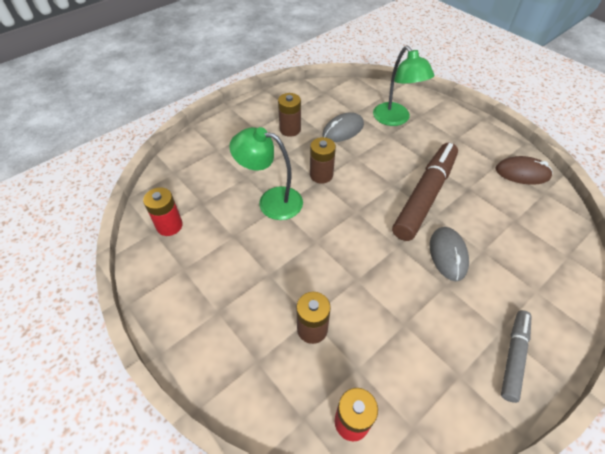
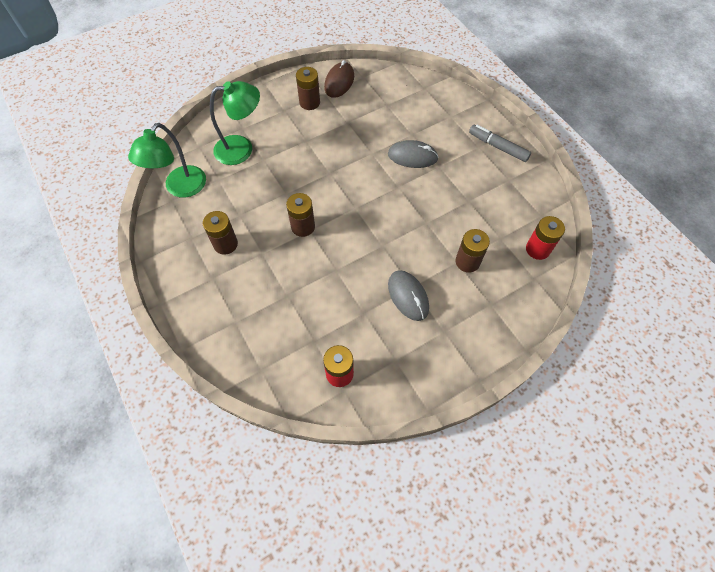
camera: 80 degrees left, 10 degrees up
green lamp [229,127,303,220] -> green lamp moved to [128,123,206,198]
grey mouse [322,112,364,142] -> grey mouse moved to [388,270,429,321]
brown marker [392,143,458,241] -> none
none -> brown battery [296,67,320,110]

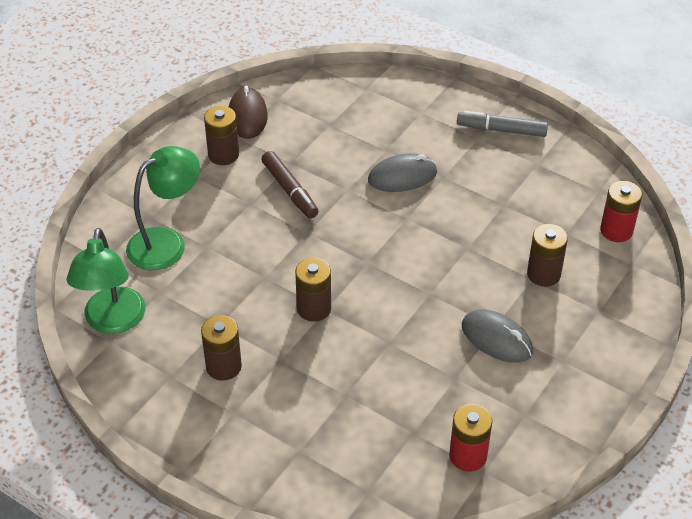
camera: 25 degrees left, 15 degrees down
none -> brown marker [261,151,318,218]

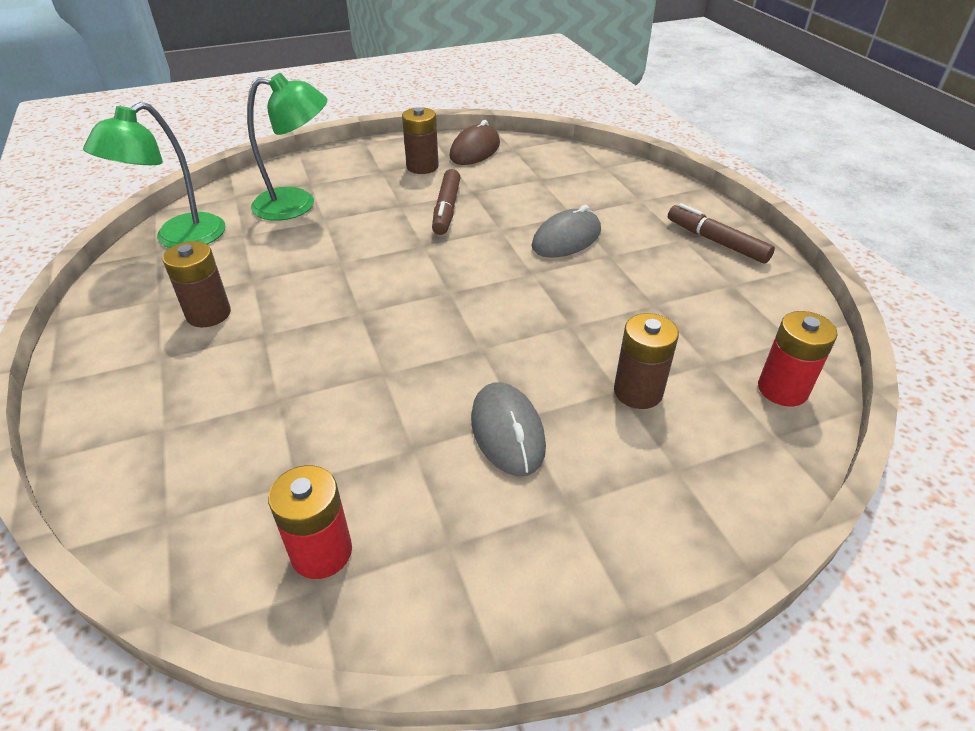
camera: 35 degrees right, 5 degrees down
brown battery [295,258,331,322] -> none
grey mouse [368,153,437,192] -> grey mouse turned 60 degrees counterclockwise [531,205,601,258]
grey marker [457,111,548,137] -> brown marker [668,203,775,264]

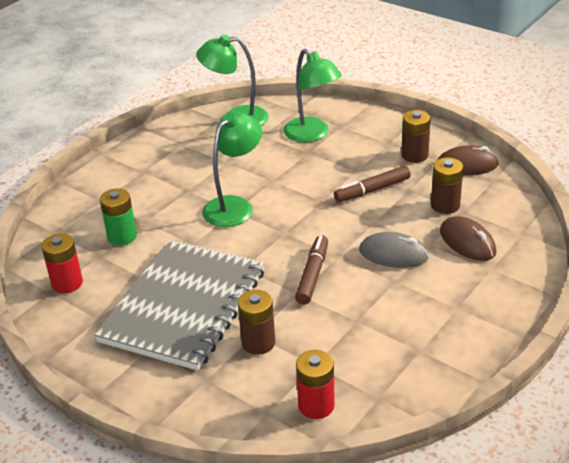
camera: 60 degrees right, 5 degrees down
brown battery [163,241,231,327] -> brown battery moved to [431,158,463,214]
grey mouse [471,382,546,476] -> grey notebook [94,240,265,371]
brown marker [668,203,775,264] -> brown marker moved to [295,235,328,304]
none -> green battery [100,188,137,246]
none -> green lamp [202,112,262,227]
none -> brown mouse [440,216,496,261]

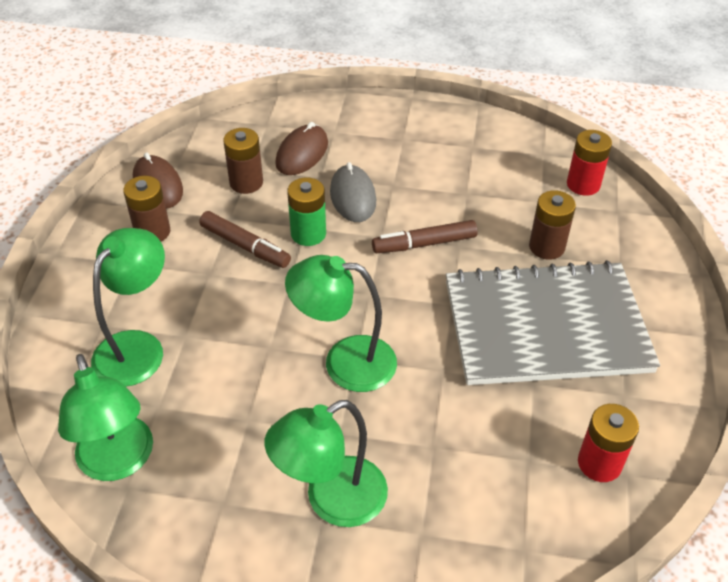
camera: 120 degrees left, 10 degrees up
green battery [100,188,137,246] -> green battery moved to [287,178,326,246]
none -> green lamp [264,400,388,527]

